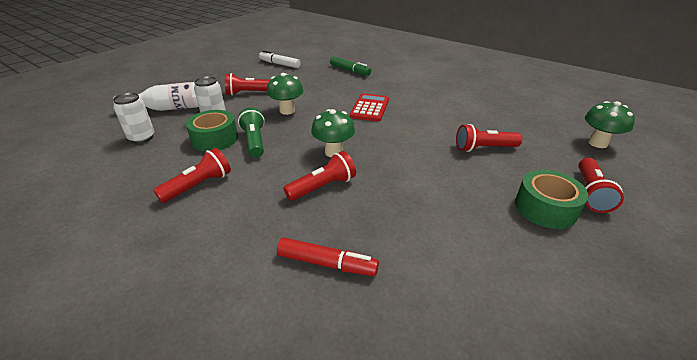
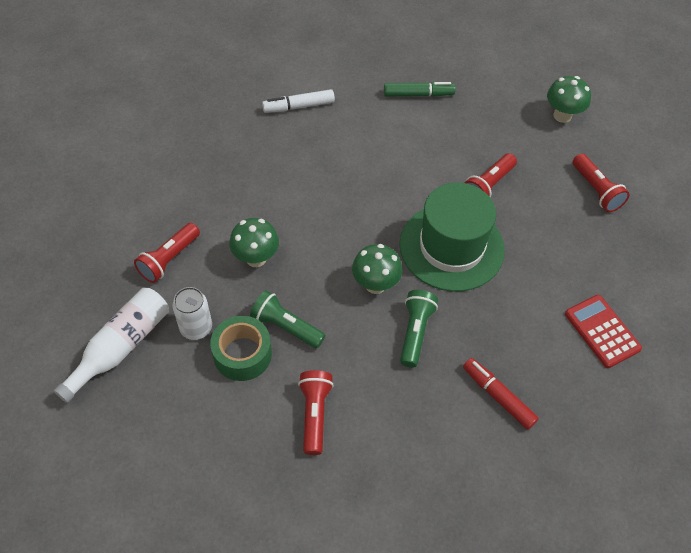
camera: 45 degrees left, 20 degrees up
white can [113,92,155,144] -> none
white marker [259,51,301,68] -> white marker moved to [262,89,335,113]
red marker [277,237,379,276] -> red marker turned 105 degrees counterclockwise [463,358,539,430]
red flashlight [284,151,356,201] -> green flashlight [400,290,438,368]
green marker [330,56,371,76] -> green marker moved to [384,82,456,97]
red calculator [350,94,389,122] -> red calculator moved to [565,295,642,368]
green tape [515,170,589,229] -> none
none -> green hat [400,182,505,292]

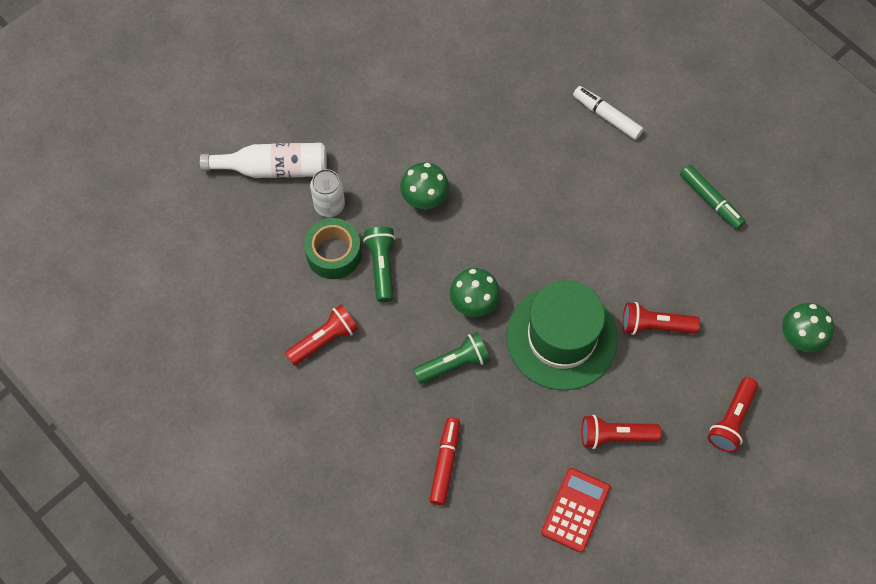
camera: 55 degrees right, 10 degrees up
red flashlight [134,223,200,283] -> red flashlight moved to [581,415,661,449]

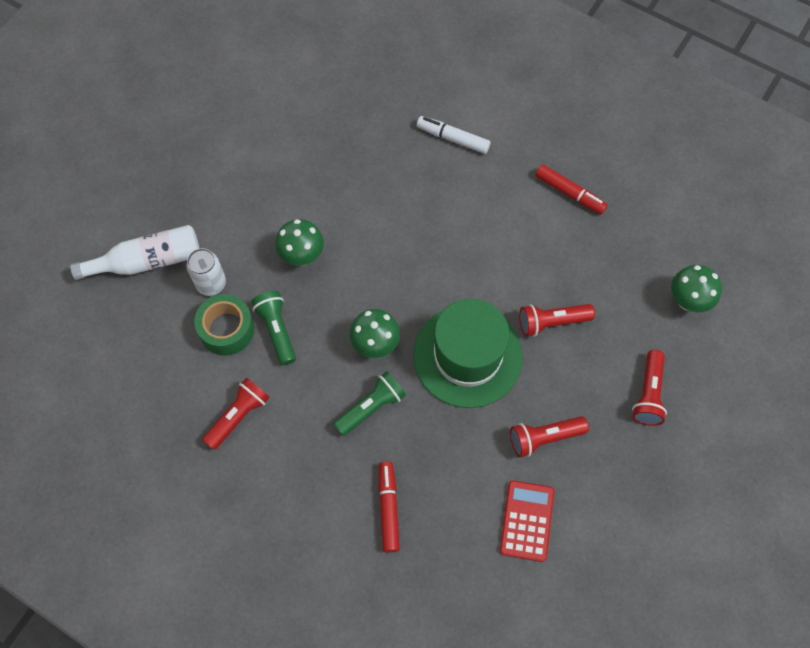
camera: 15 degrees left, 0 degrees up
green marker [680,165,745,230] -> red marker [535,164,608,214]

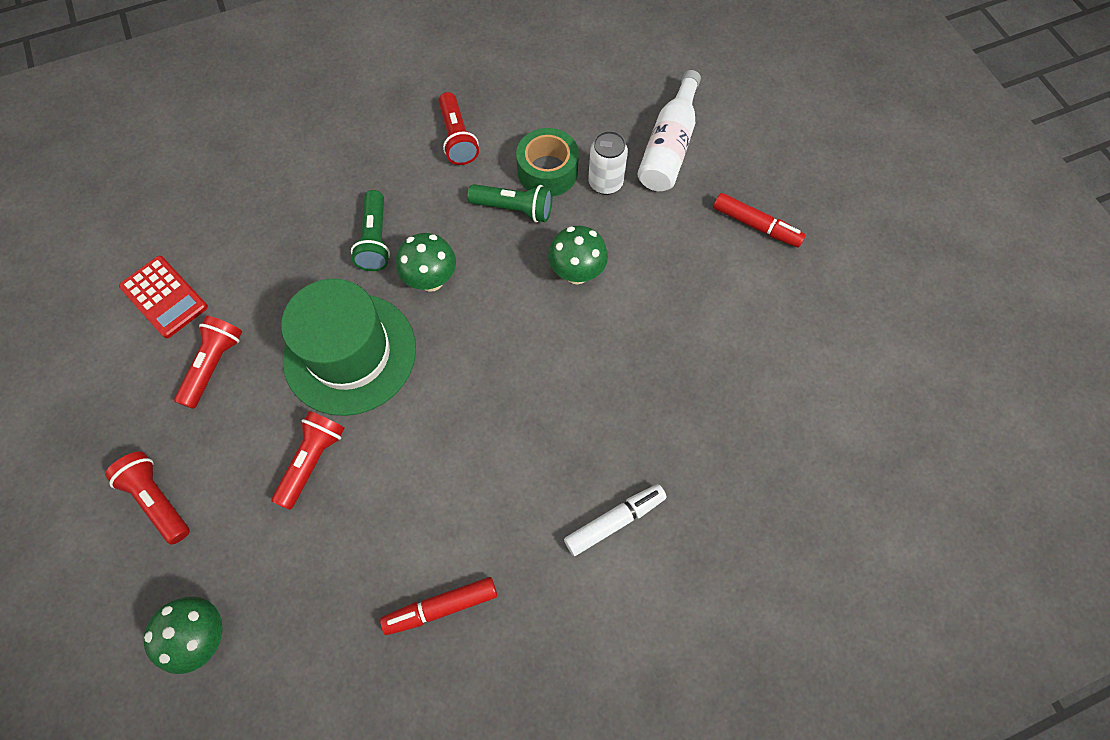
camera: 125 degrees right, 0 degrees up
red marker [378,461,400,553] -> red marker moved to [713,193,806,247]

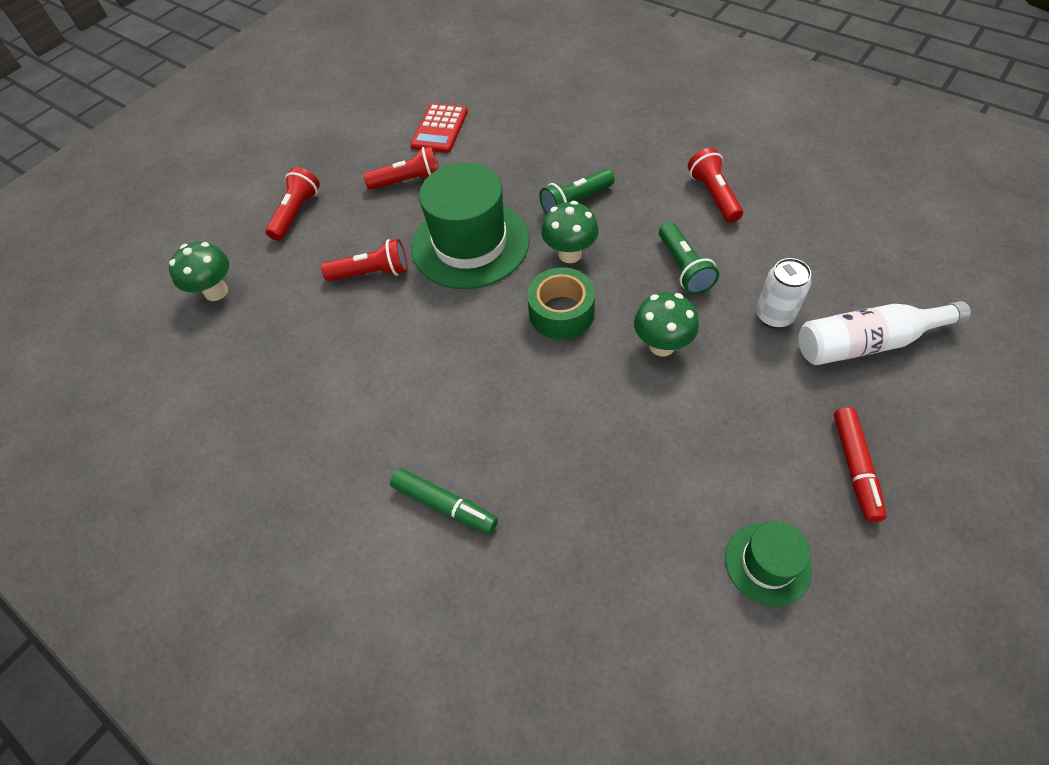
camera: 65 degrees right, 10 degrees down
red marker [380,577,497,635] -> none
red flashlight [438,92,479,165] -> red flashlight turned 120 degrees clockwise [688,148,743,223]
green tape [516,128,579,196] -> green tape moved to [527,267,595,340]
white marker [564,484,667,556] -> green marker [390,468,498,534]
none -> green hat [725,521,812,607]

